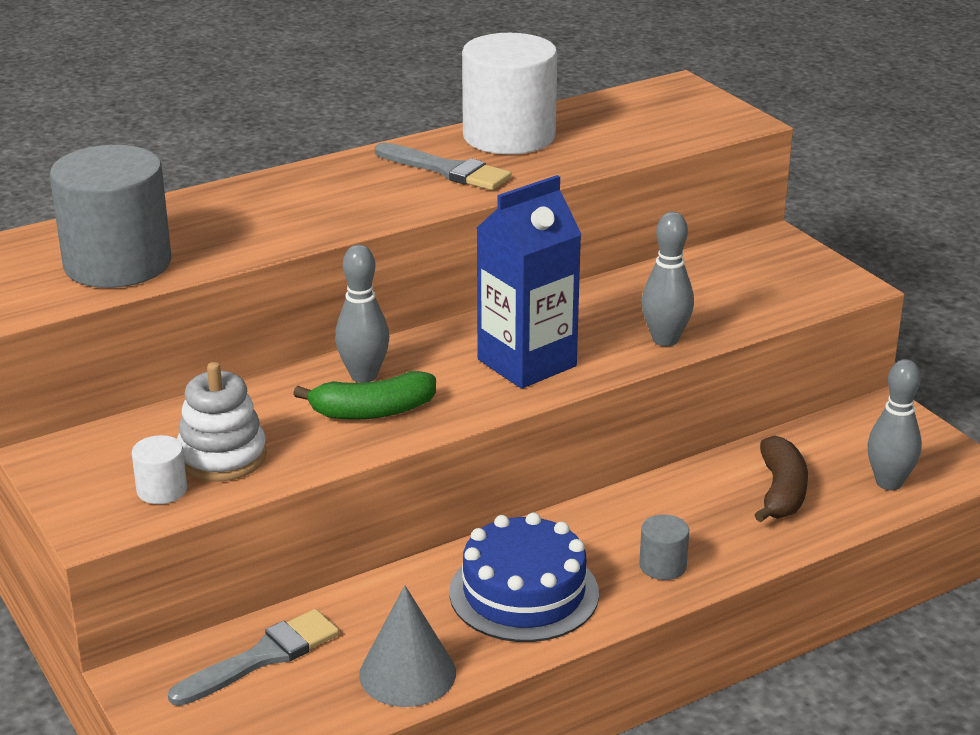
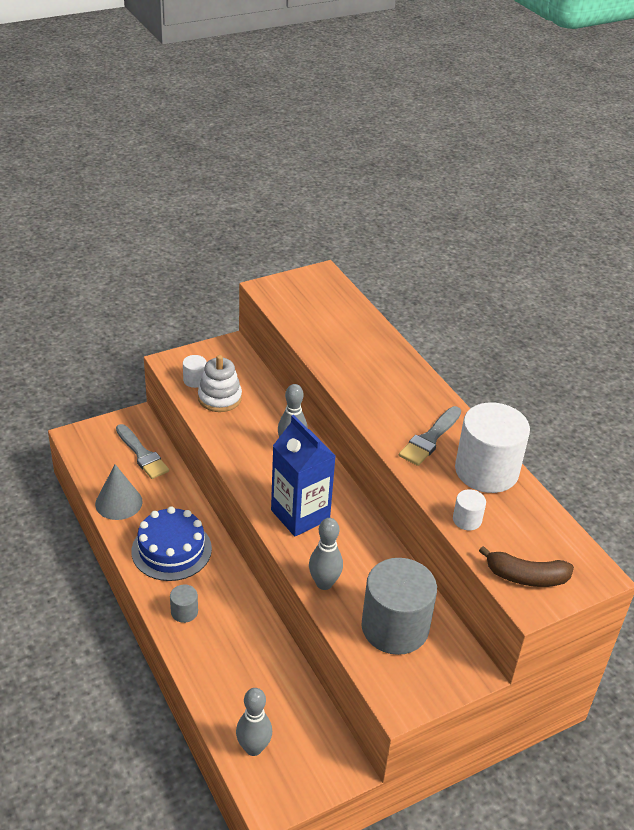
camera: 90 degrees right, 10 degrees up
grey cylinder [50,145,171,288] -> grey cylinder moved to [361,558,437,655]
green banana [293,371,436,420] -> none
brown banana [754,435,808,522] -> brown banana moved to [479,546,574,587]
none -> white cylinder [453,489,486,530]

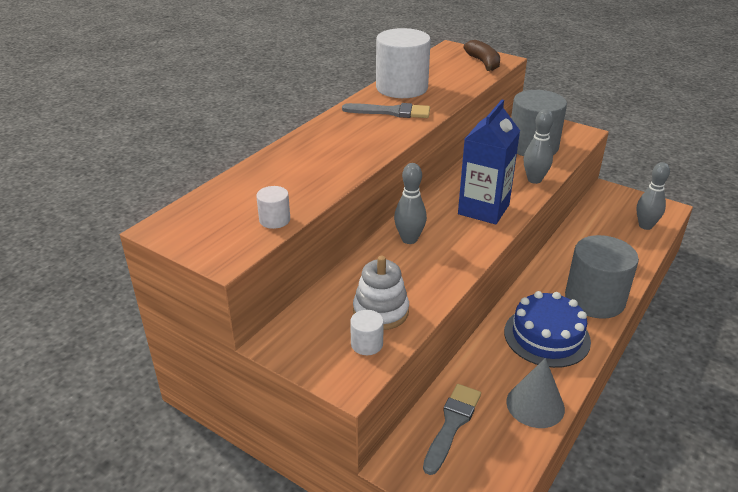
camera: 115 degrees left, 5 degrees down
grey cylinder [170,584,198,623] -> grey cylinder [565,235,639,319], size x2.30
white cylinder [453,489,486,530] -> white cylinder moved to [256,186,290,229]

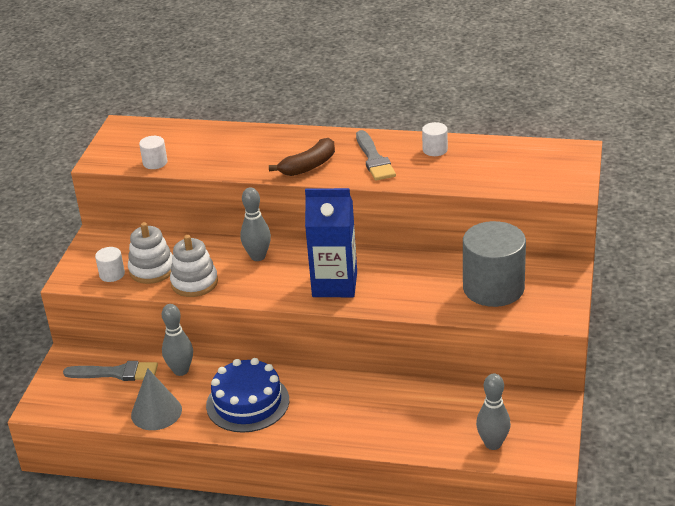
camera: 70 degrees right, 0 degrees up
white cylinder [376,28,431,98] -> white cylinder [422,122,448,156], size x0.43
brown banana [463,40,500,71] -> brown banana moved to [269,138,335,176]
grey bowling pin [524,109,554,184] -> grey bowling pin moved to [162,304,193,376]
grey cylinder [565,235,639,319] -> none
none -> white stacking toy [170,235,218,297]

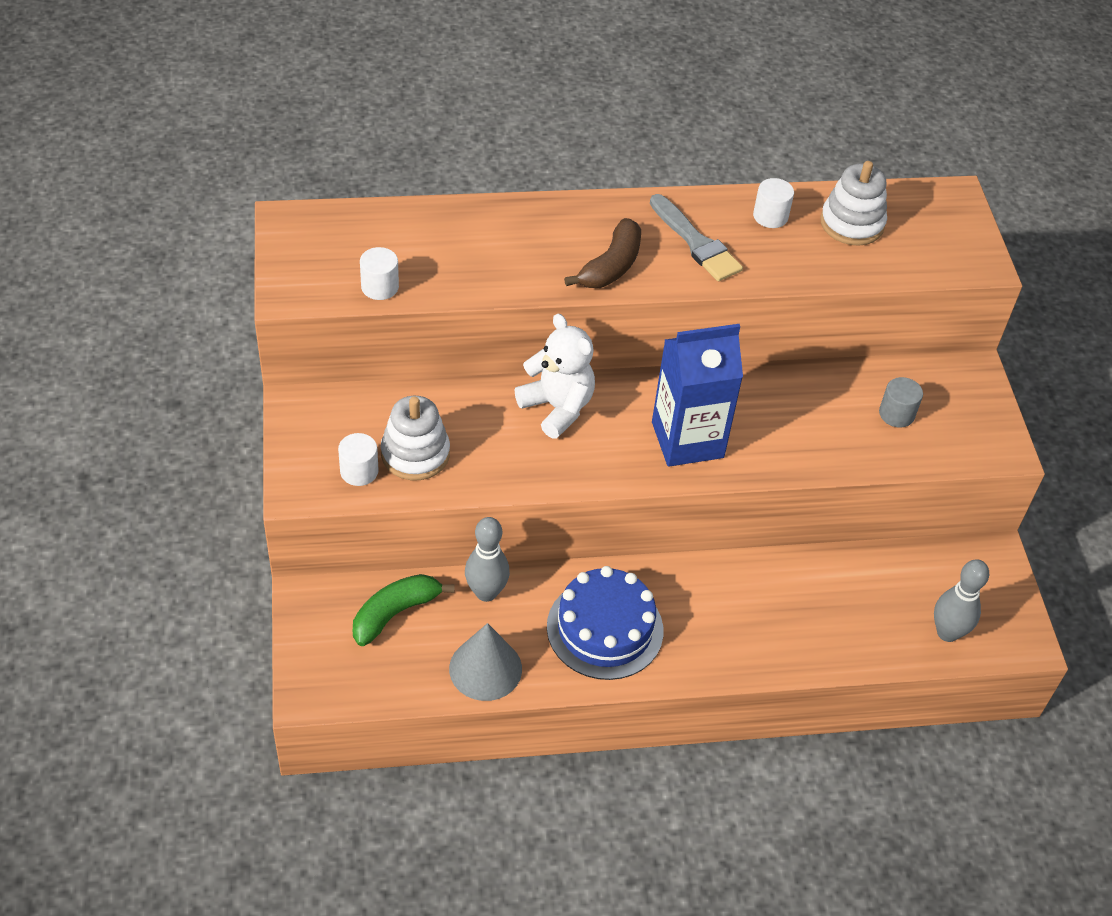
camera: 25 degrees left, 15 degrees up
grey brush [63,361,158,381] -> green banana [353,574,455,646]
white stacking toy [170,235,218,297] -> white stacking toy moved to [820,161,887,246]
grey bowling pin [240,187,271,261] -> white teddy bear [515,314,595,439]
grey cylinder [463,221,526,307] -> grey cylinder [879,377,923,428], size x0.43

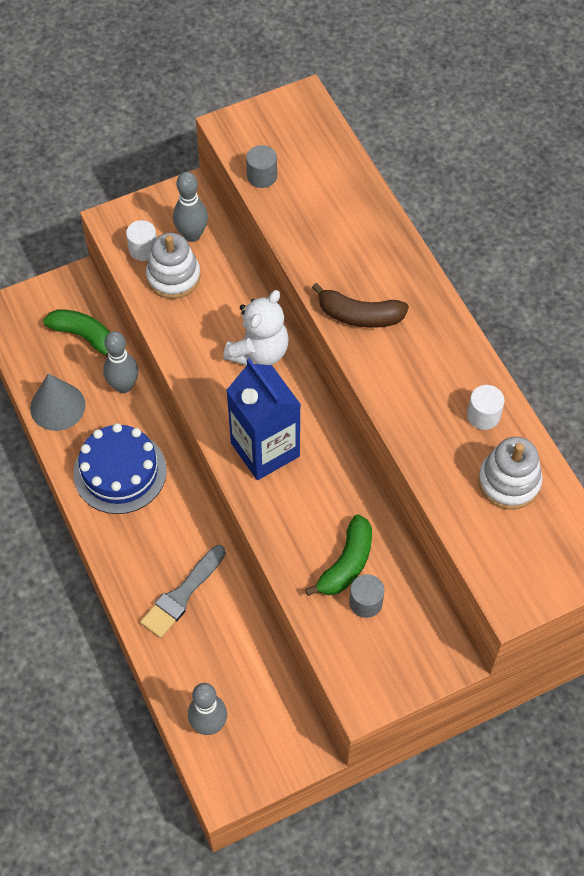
camera: 75 degrees right, 10 degrees up
white cylinder [360,247,399,300] -> grey cylinder [246,145,277,188]
grey brush [650,194,743,281] -> grey brush moved to [140,545,226,638]
none -> grey bowling pin [173,172,208,242]
none -> green banana [305,514,372,596]

